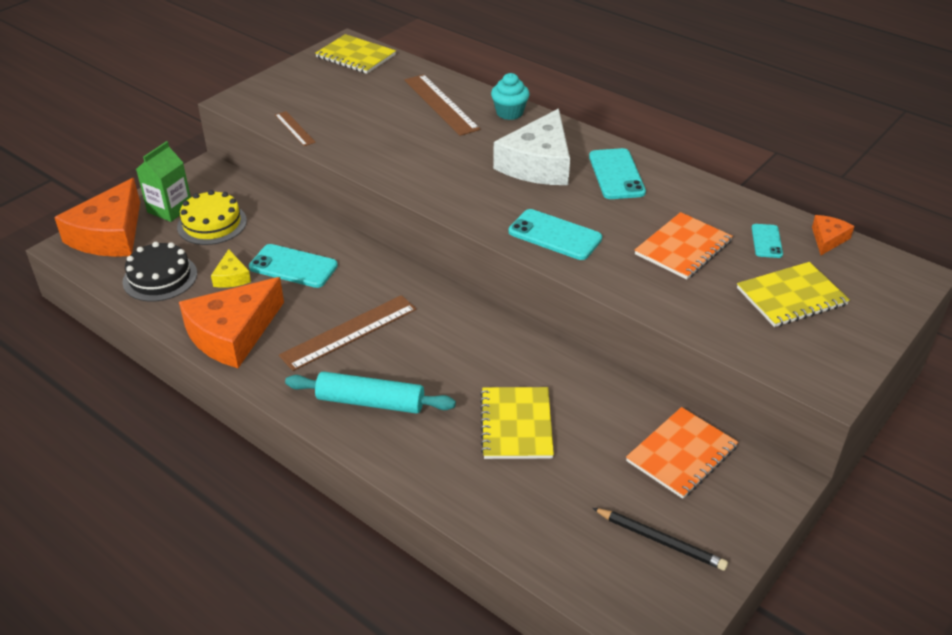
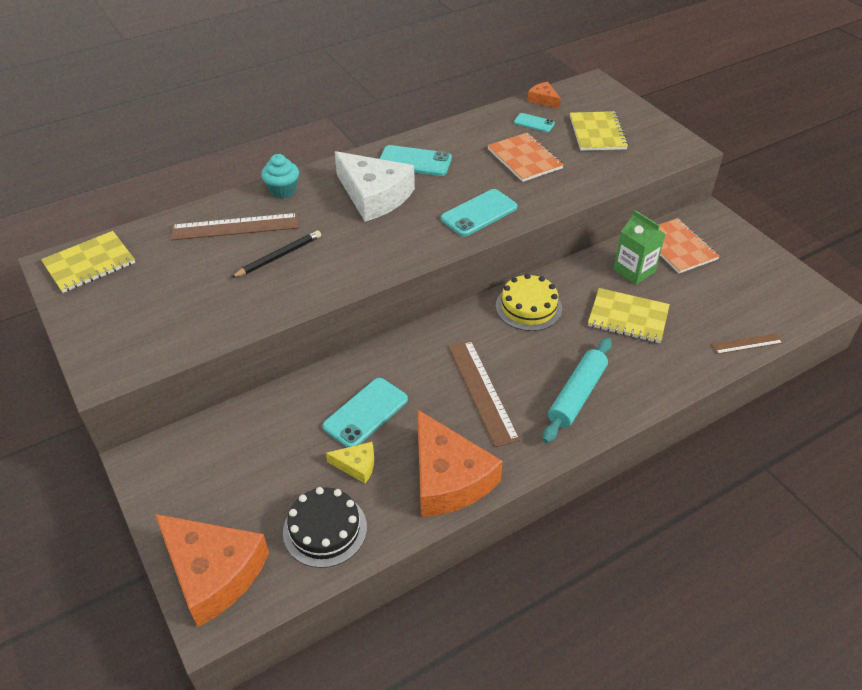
camera: 70 degrees left, 5 degrees up
green carton [136,141,191,222] -> green carton moved to [613,210,665,285]
yellow cake [177,190,247,245] -> yellow cake moved to [496,274,562,331]
brown ruler [275,111,316,146] -> brown ruler moved to [711,333,783,354]
black pencil [593,508,728,571] -> black pencil moved to [231,230,321,278]

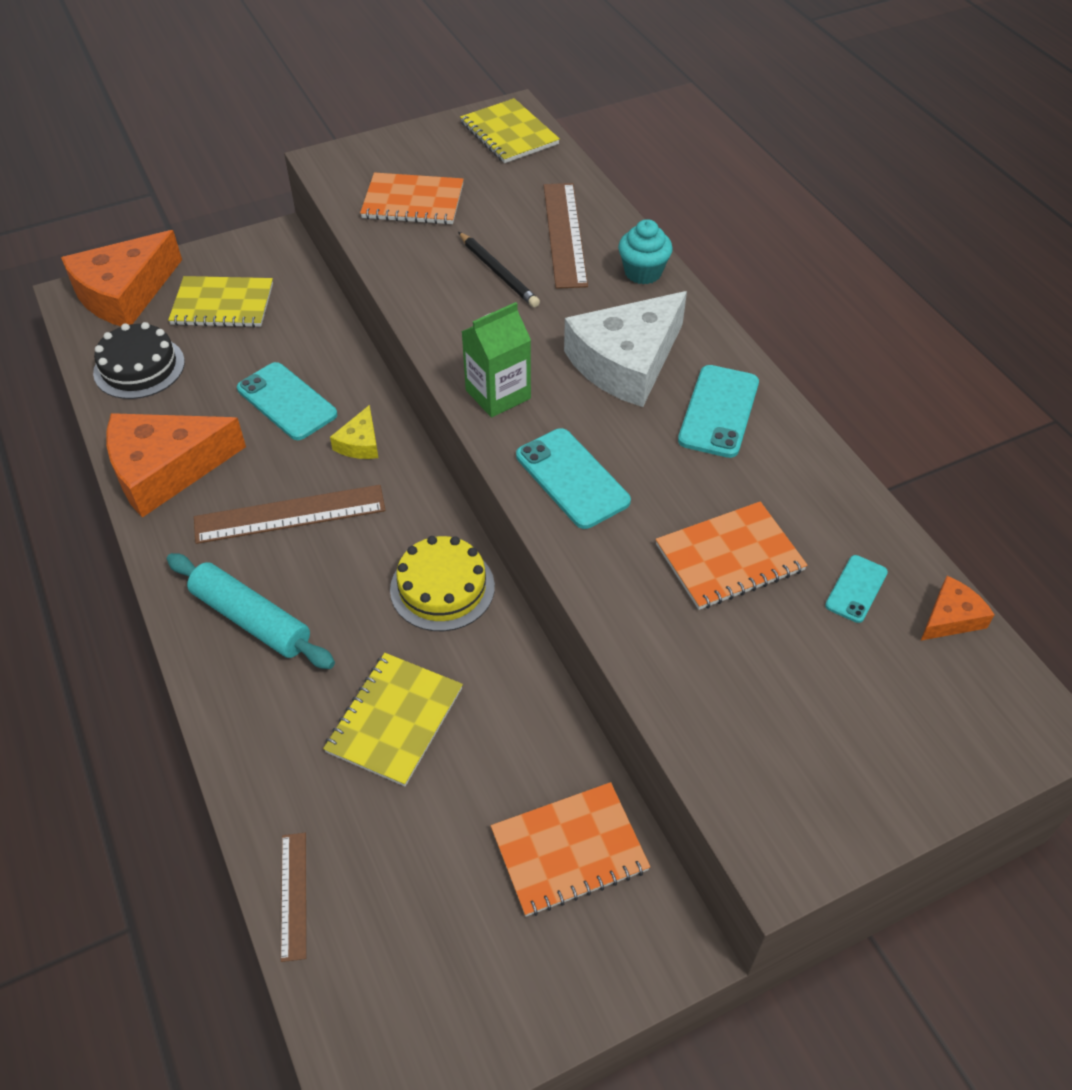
camera: 95 degrees right, 5 degrees up
yellow cheese [326,442,374,483] -> yellow cheese moved to [330,405,378,459]
yellow notebook [570,111,629,151] -> yellow notebook moved to [168,276,273,327]
green carton [613,210,665,285] -> green carton moved to [461,302,531,418]
none -> orange notebook [360,172,464,225]

